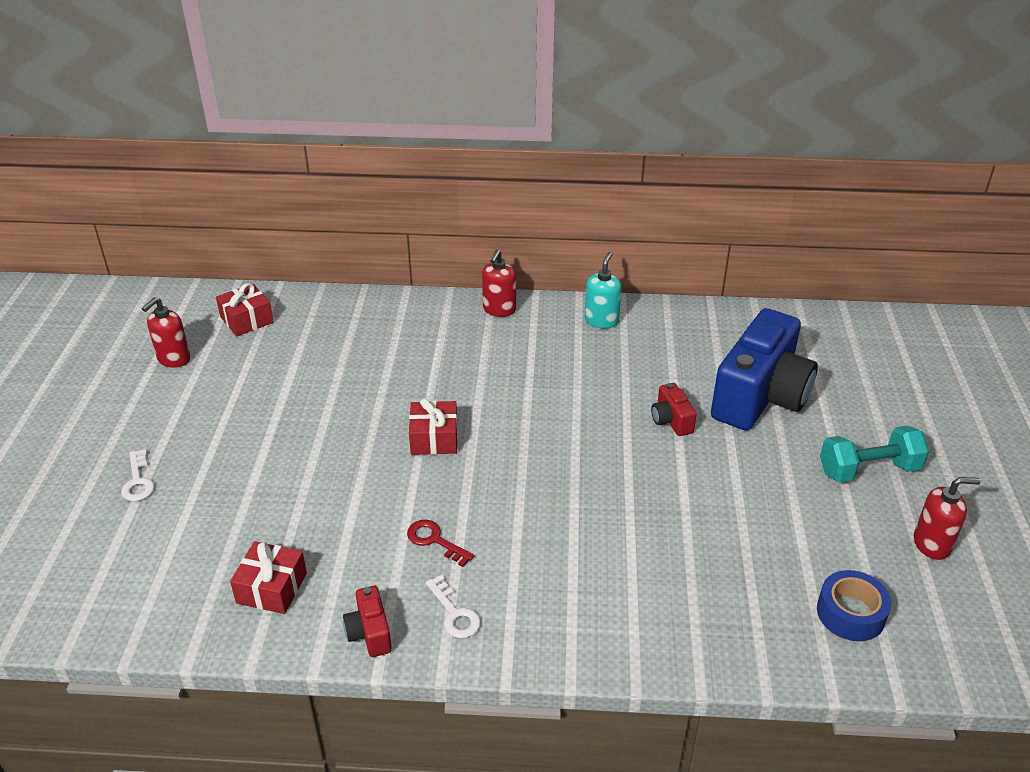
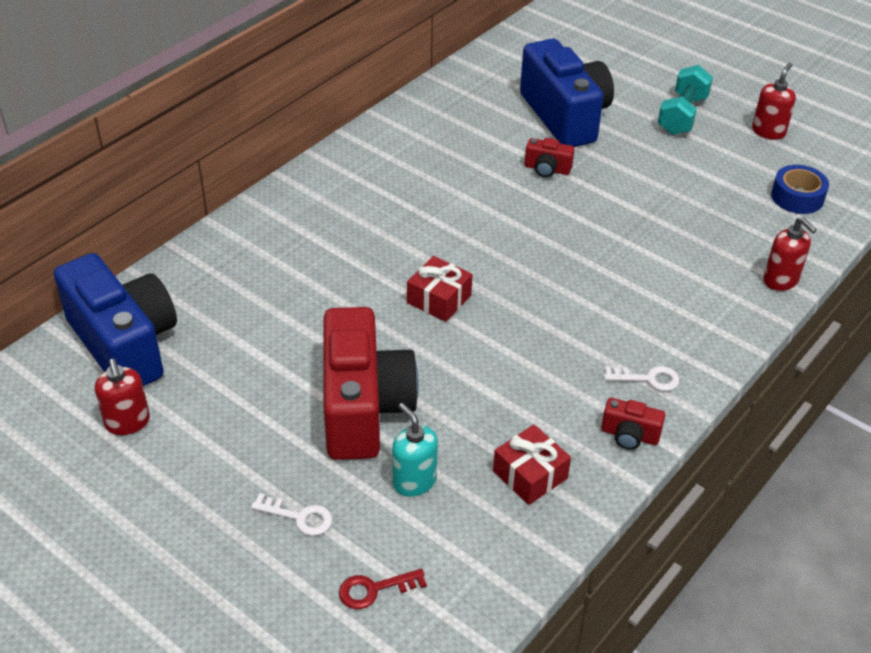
camera: 55 degrees left, 5 degrees up
red gift [216,283,274,336] -> blue camera [54,253,177,386]
red key [407,520,474,567] -> red key moved to [339,569,427,609]
red soap dispenser [482,249,516,317] -> red soap dispenser moved to [763,217,817,291]
turquoise soap dispenser [585,252,622,329] -> turquoise soap dispenser moved to [392,403,438,497]
none -> red camera [323,307,419,460]

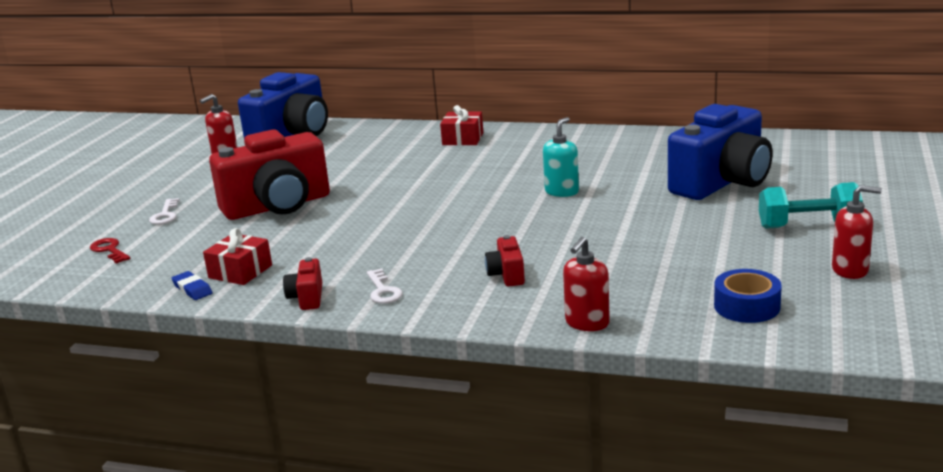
camera: 70 degrees right, 20 degrees down
turquoise soap dispenser [392,403,438,497] -> turquoise soap dispenser moved to [543,117,579,197]
red gift [407,256,472,322] -> red gift moved to [440,105,483,145]
red camera [525,138,574,177] -> red camera moved to [485,235,525,286]
none -> blue eraser [172,271,212,300]

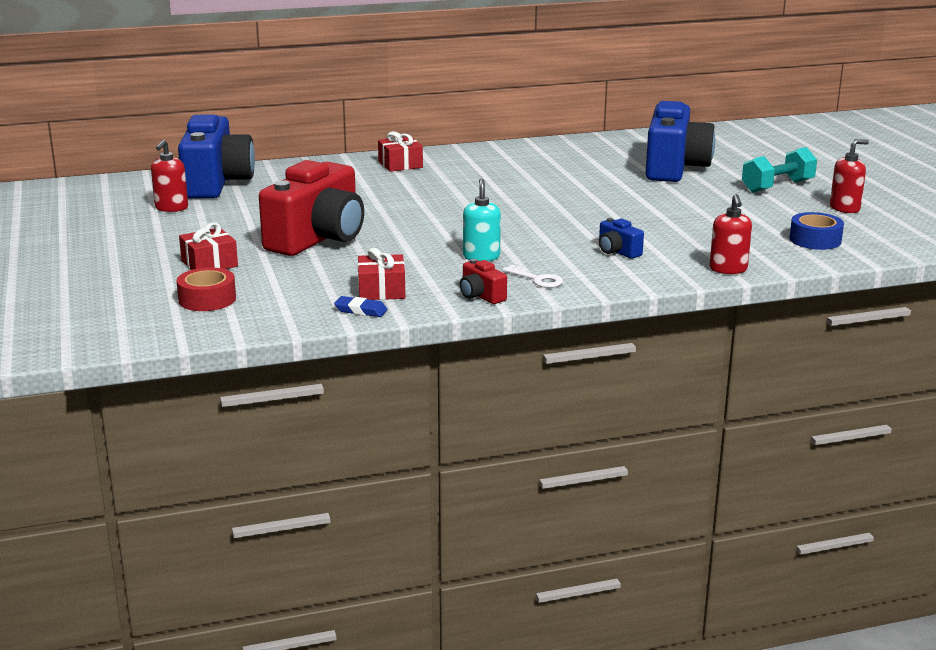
camera: 35 degrees left, 0 degrees up
red key [90,238,130,264] -> red tape [176,267,236,311]
white key [149,198,180,225] -> red gift [179,223,238,270]
red camera [485,235,525,286] -> blue camera [599,218,644,259]
turquoise soap dispenser [543,117,579,197] -> turquoise soap dispenser moved to [463,178,501,261]

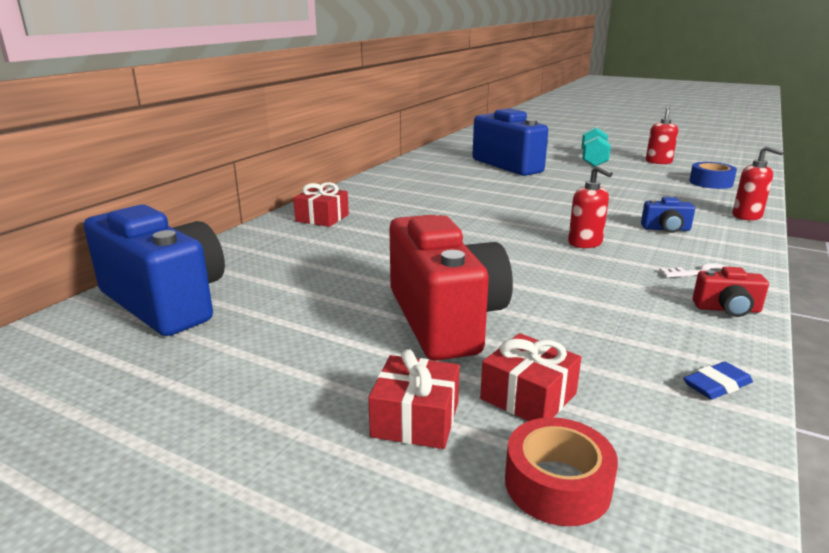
camera: 45 degrees left, 0 degrees up
red soap dispenser [151,140,188,212] -> red soap dispenser moved to [568,165,613,248]
red gift [358,248,405,300] -> red gift moved to [480,333,581,421]
turquoise soap dispenser [463,178,501,261] -> none

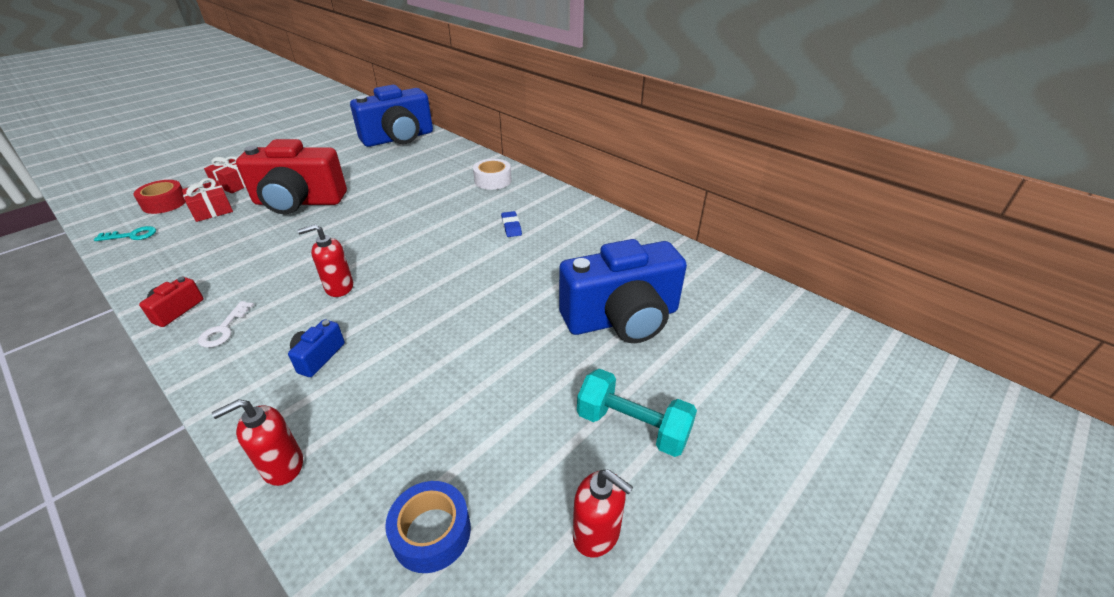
camera: 105 degrees right, 15 degrees up
red gift [293,182,349,227] -> white tape [473,159,511,190]
blue eraser [683,362,753,400] -> blue eraser moved to [501,211,522,237]
none -> turquoise key [94,226,156,241]

